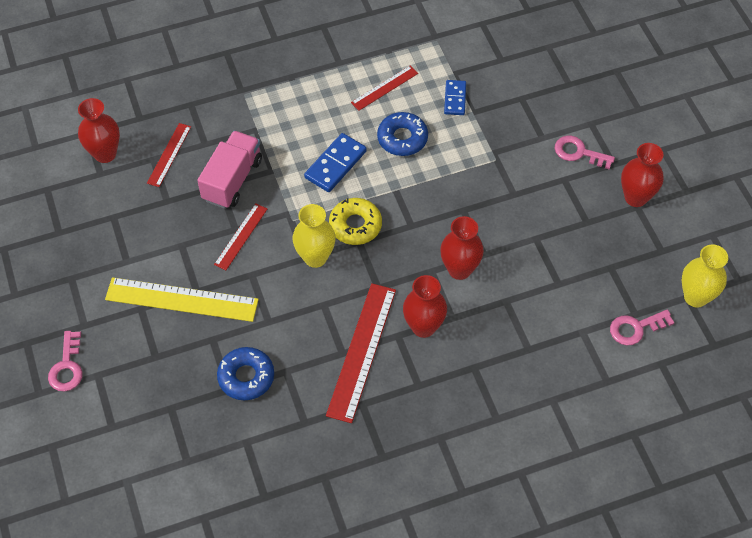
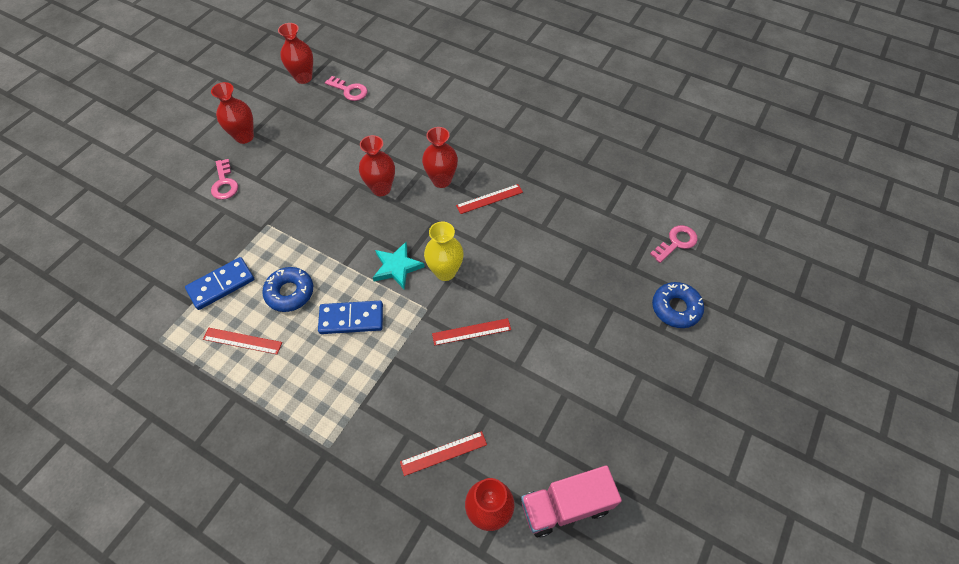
camera: 130 degrees left, 0 degrees up
pink key [48,331,83,392] -> pink key moved to [650,225,698,263]
yellow ruler [105,277,259,322] -> none
pink truck [197,131,262,209] -> pink truck moved to [521,465,622,537]
blue donut [217,347,274,400] -> blue donut moved to [652,282,704,328]
red ruler [326,283,396,423] -> red ruler [456,184,523,214], size x0.56
yellow donut [329,198,382,245] -> turquoise star [373,242,425,289]
blue domino [444,80,466,115] -> blue domino [185,257,254,310], size x1.51
yellow vase [682,245,728,307] -> red vase [278,23,313,84]

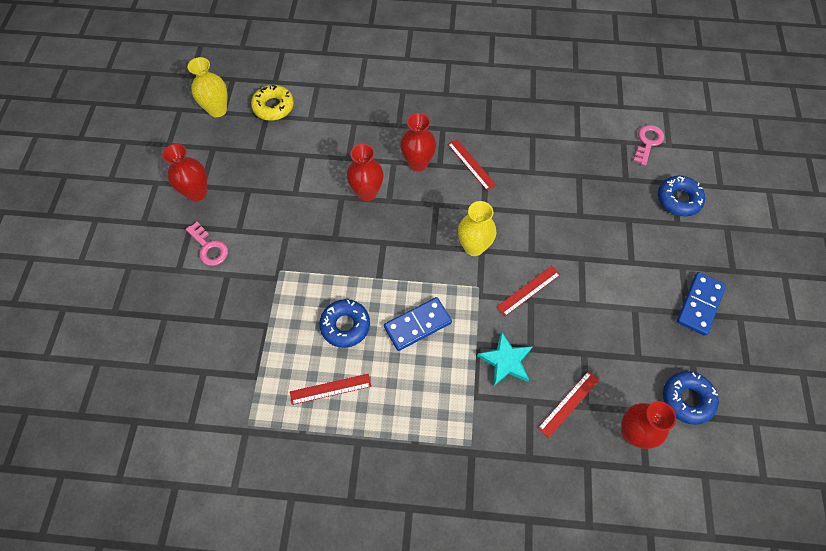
camera: 25 degrees left, 5 degrees up
blue domino [185,257,254,310] -> blue domino moved to [677,272,726,336]
red vase [278,23,313,84] -> yellow vase [188,57,227,117]
pink key [325,76,367,101] -> yellow donut [251,85,294,121]
turquoise star [373,242,425,289] -> turquoise star moved to [477,331,533,387]
red ruler [456,184,523,214] -> red ruler turned 75 degrees counterclockwise [448,139,496,191]
pink truck [521,465,622,537] -> blue donut [663,371,719,425]

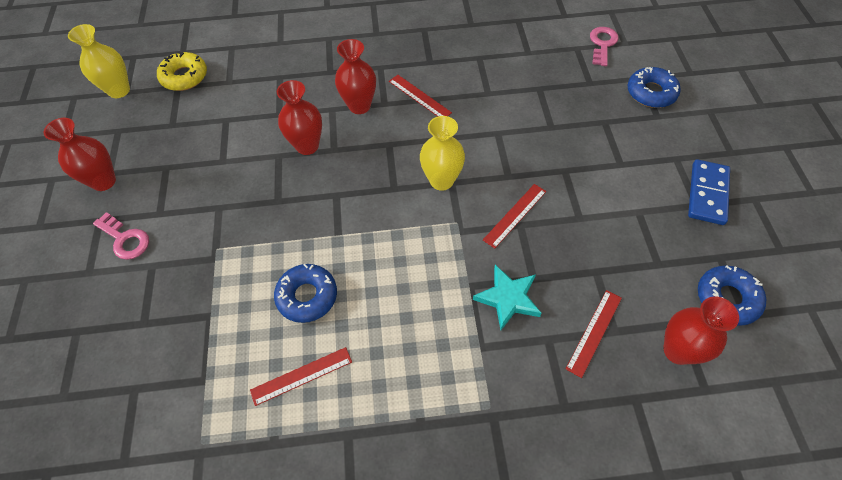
camera: 10 degrees left, 5 degrees down
blue domino [384,297,452,351] -> none

